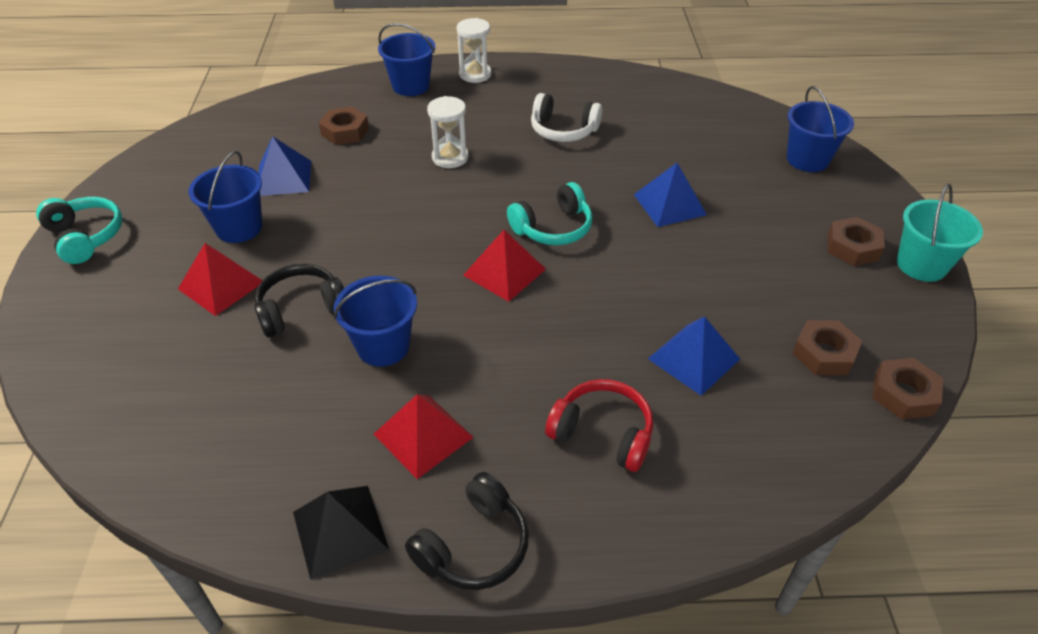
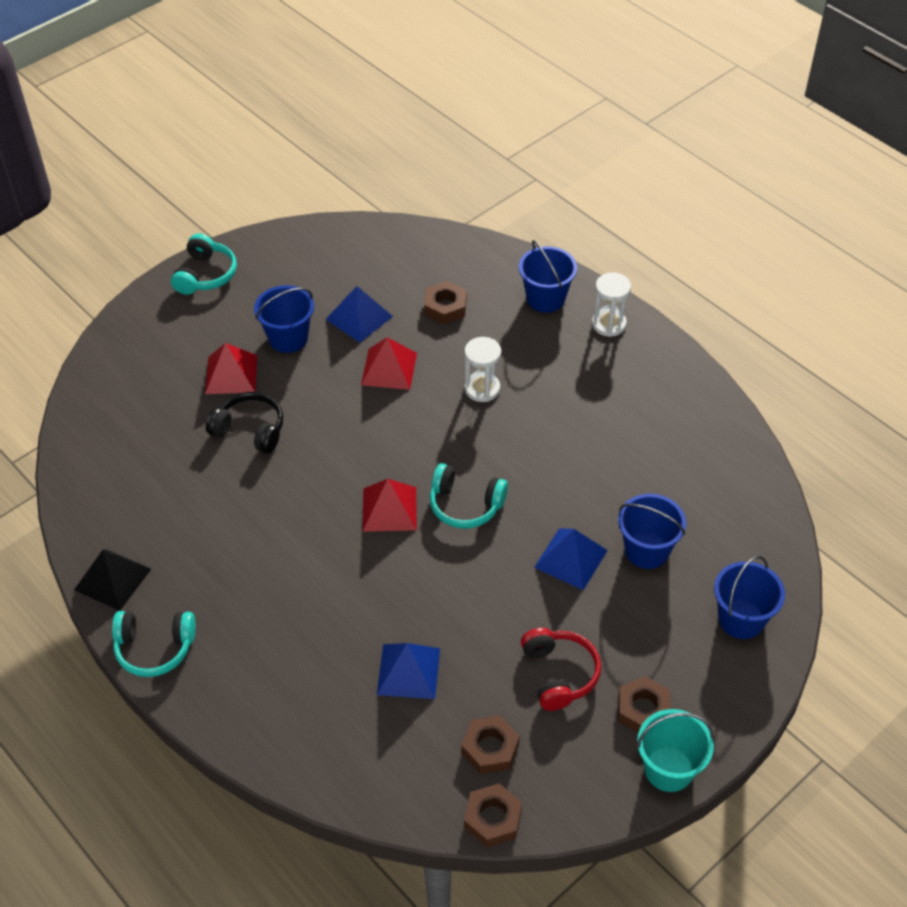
camera: 50 degrees right, 5 degrees up
blue bucket [334,276,417,367] -> blue bucket moved to [618,494,686,569]
red pyramid [374,394,474,479] -> red pyramid moved to [361,337,417,390]
black headphones [405,472,529,590] -> turquoise headphones [112,611,196,677]
white headphones [531,93,602,142] -> none
red headphones [545,379,653,472] -> red headphones moved to [521,628,601,711]

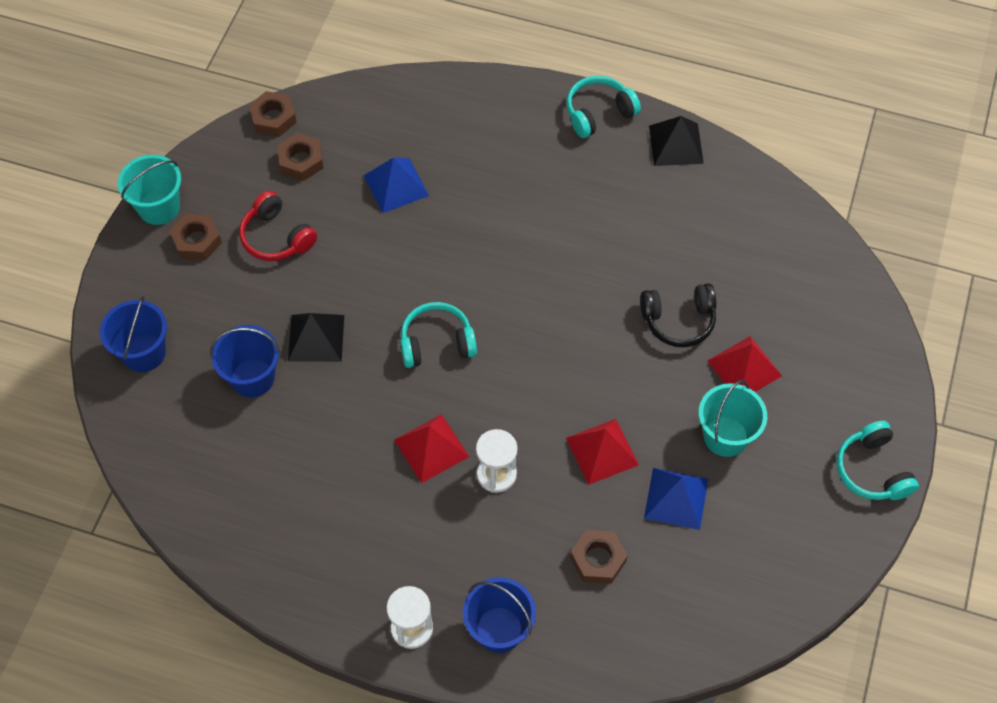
camera: 150 degrees right, 10 degrees up
blue bucket [254,285,314,353] -> turquoise bucket [699,380,767,457]
red pyramid [363,479,417,532] -> red pyramid moved to [394,414,469,483]
blue pyramid [534,528,608,590] -> black pyramid [288,313,344,362]

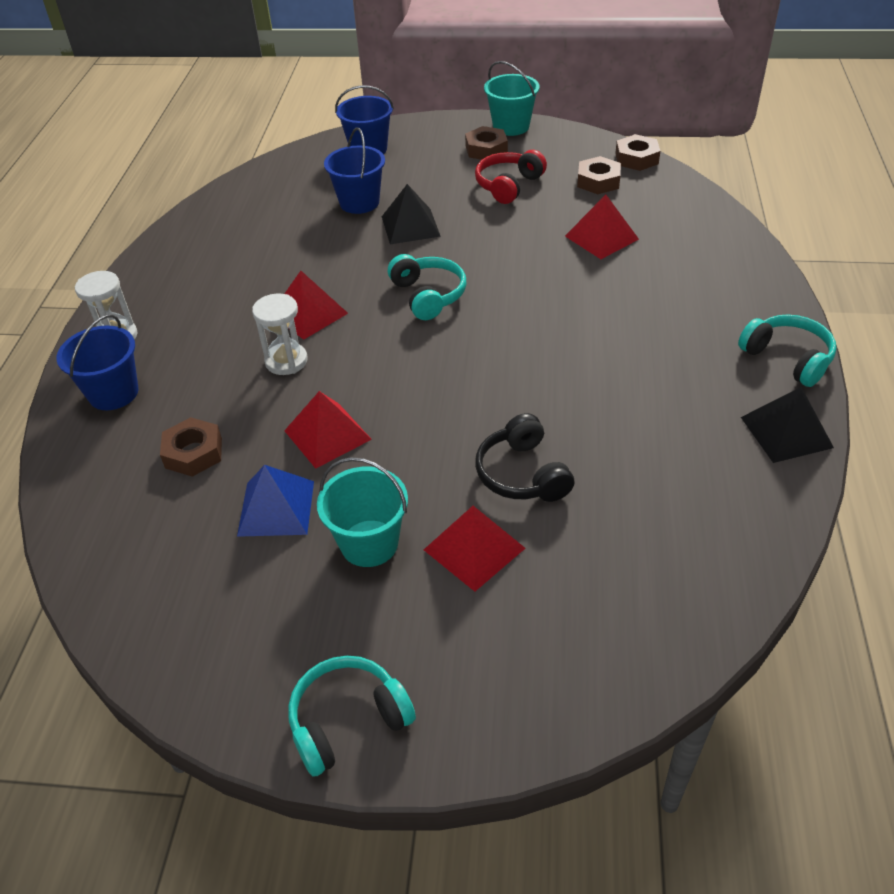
camera: 80 degrees right, 15 degrees down
blue pyramid [363,158,429,213] -> red pyramid [565,195,639,259]

